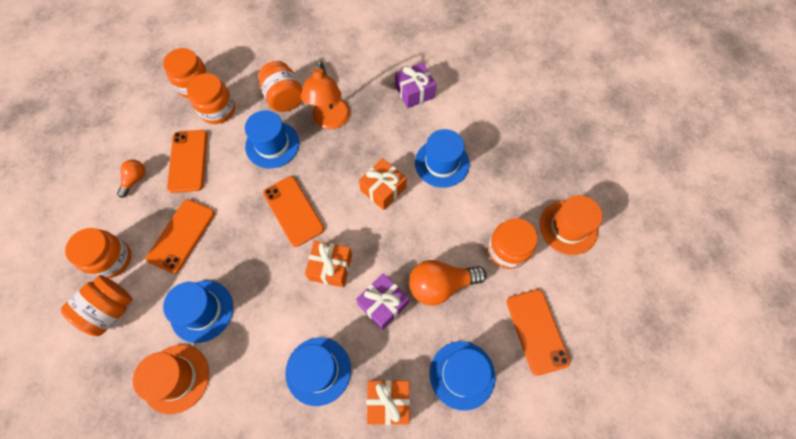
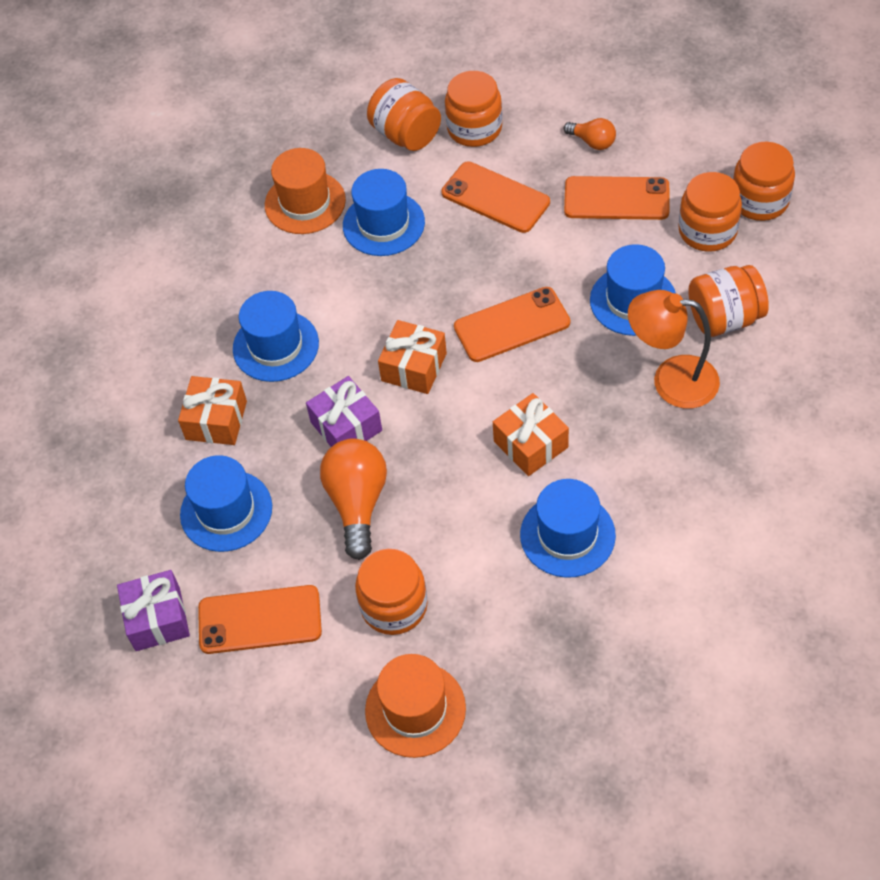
camera: 105 degrees right, 10 degrees down
purple gift [395,63,437,108] -> purple gift moved to [117,570,190,651]

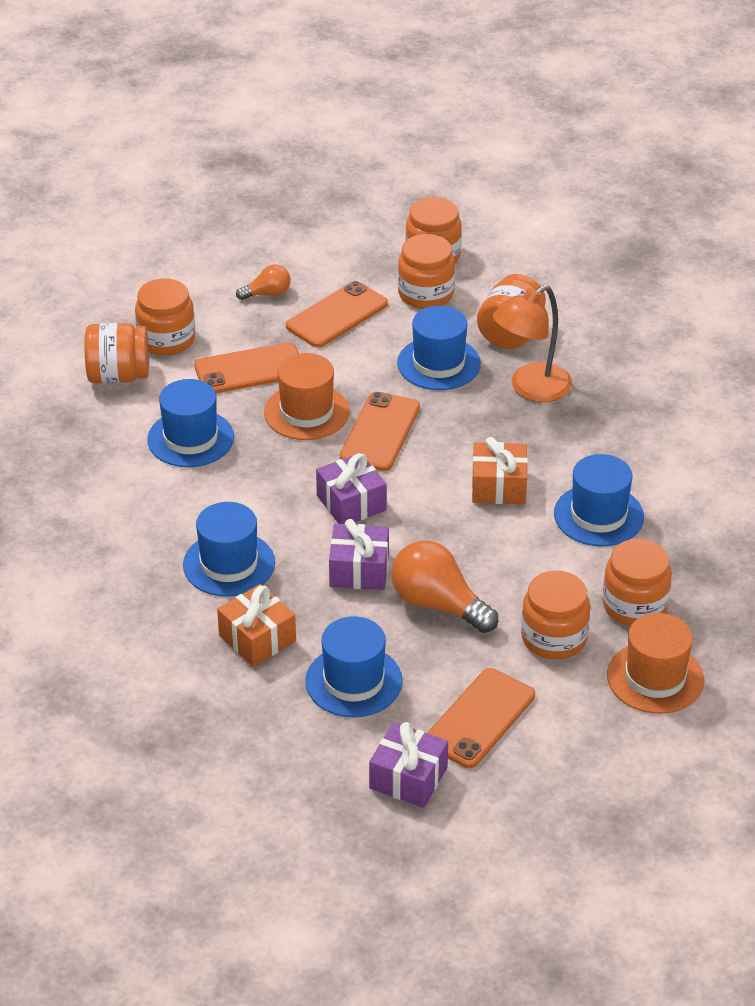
camera: 55 degrees left, 15 degrees down
orange hat [265,148,346,234] -> orange hat moved to [264,353,350,440]
orange gift [378,320,447,394] -> purple gift [316,453,387,524]
none -> orange jar [602,539,672,626]

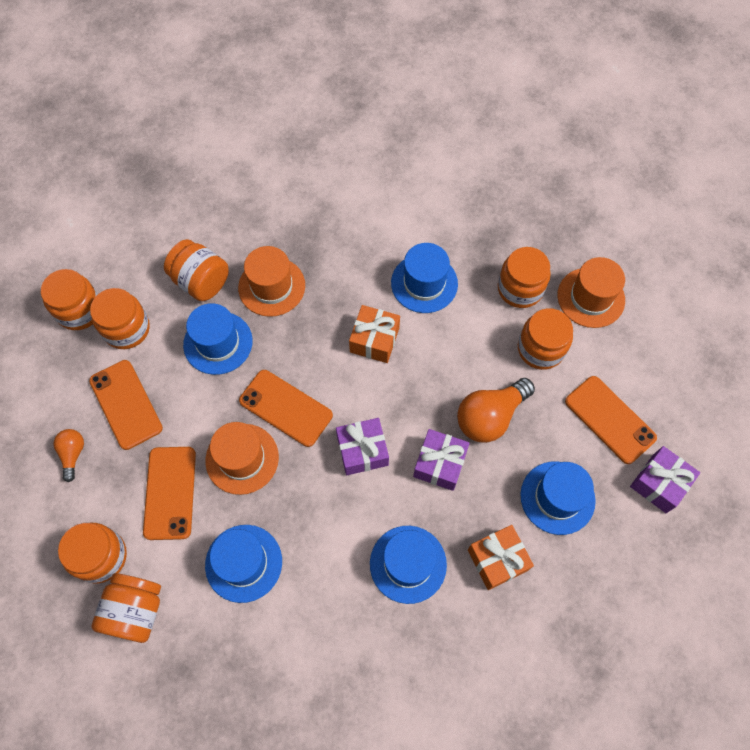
camera: 75 degrees left, 25 degrees up
orange lamp [493,285,572,402] -> orange hat [238,246,305,317]

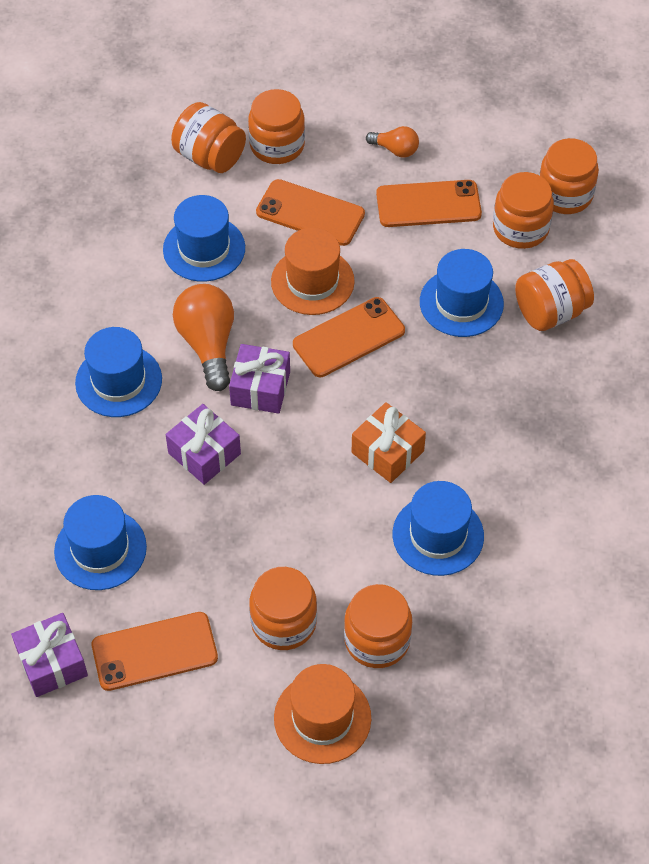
camera: 115 degrees right, 10 degrees down
orange hat [238,246,305,317] -> none
orange light bulb [457,378,535,443] -> orange light bulb moved to [173,284,234,391]
orange gift [468,525,534,590] -> none

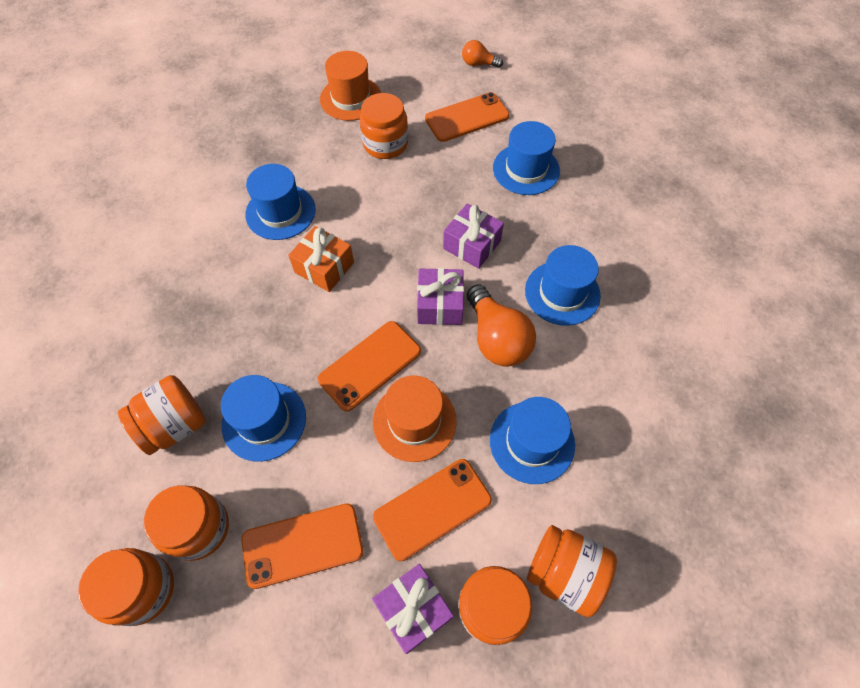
camera: 170 degrees right, 5 degrees up
purple gift [11,613,88,697] -> purple gift moved to [372,564,454,654]
orange phone [256,179,365,246] -> orange phone turned 45 degrees counterclockwise [373,459,492,561]
orange jar [344,584,412,668] -> none
orange light bulb [366,126,419,158] -> orange light bulb moved to [462,40,503,68]

